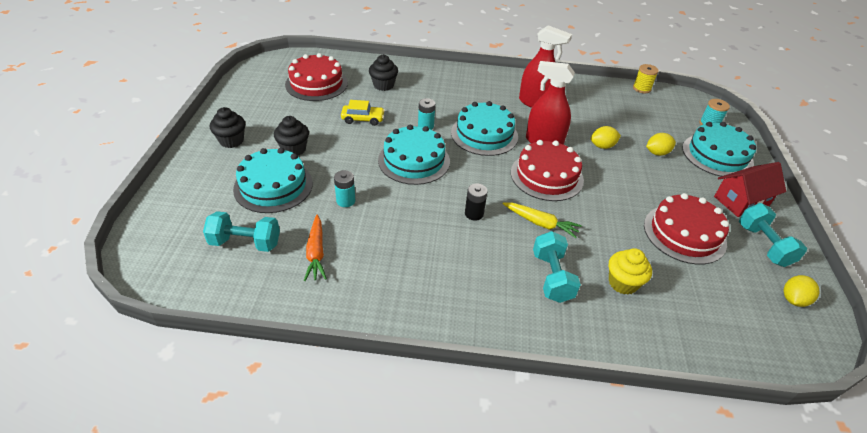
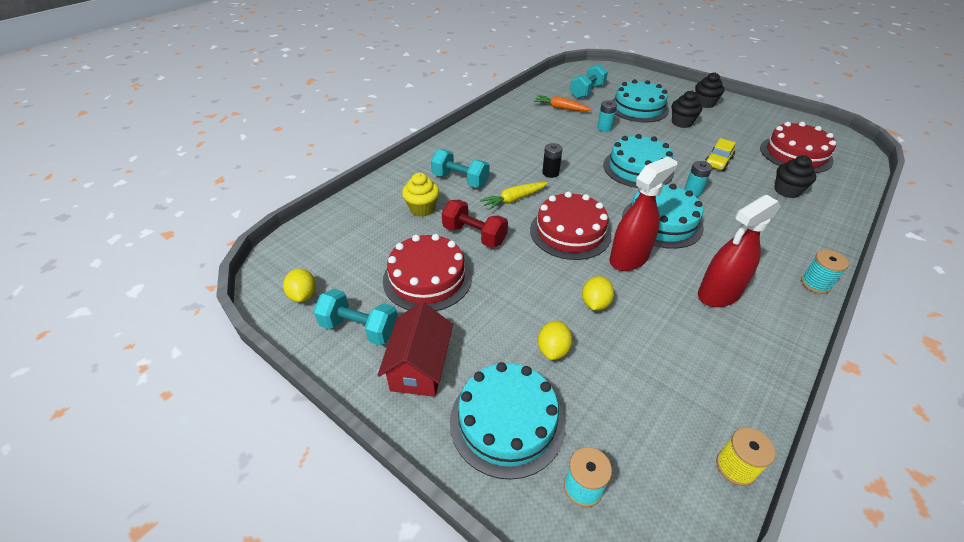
camera: 125 degrees right, 0 degrees up
none -> red dumbbell [442,200,508,248]
none -> turquoise spool [801,250,849,294]

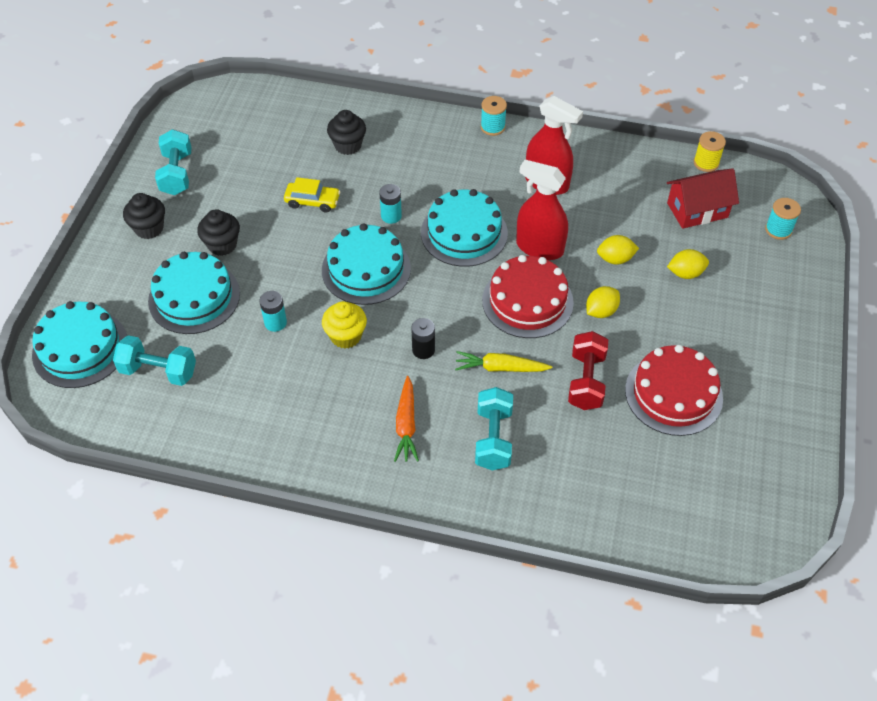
camera: 115 degrees left, 10 degrees up
yellow lemon [283,269,316,302] -> yellow lemon moved to [586,286,620,318]
turquoise dumbbell [313,289,398,345] -> turquoise dumbbell moved to [155,129,192,195]
red house [378,302,453,397] -> red house moved to [667,168,739,229]
yellow cupcake [402,173,439,217] -> yellow cupcake moved to [322,301,367,349]
turquoise cake [450,362,565,480] -> turquoise cake moved to [32,301,127,388]
yellow carrot [480,182,548,210] -> yellow carrot turned 150 degrees clockwise [455,351,552,372]
orange carrot [533,95,592,112] -> orange carrot moved to [394,376,419,462]
red cake [760,122,836,173] -> none

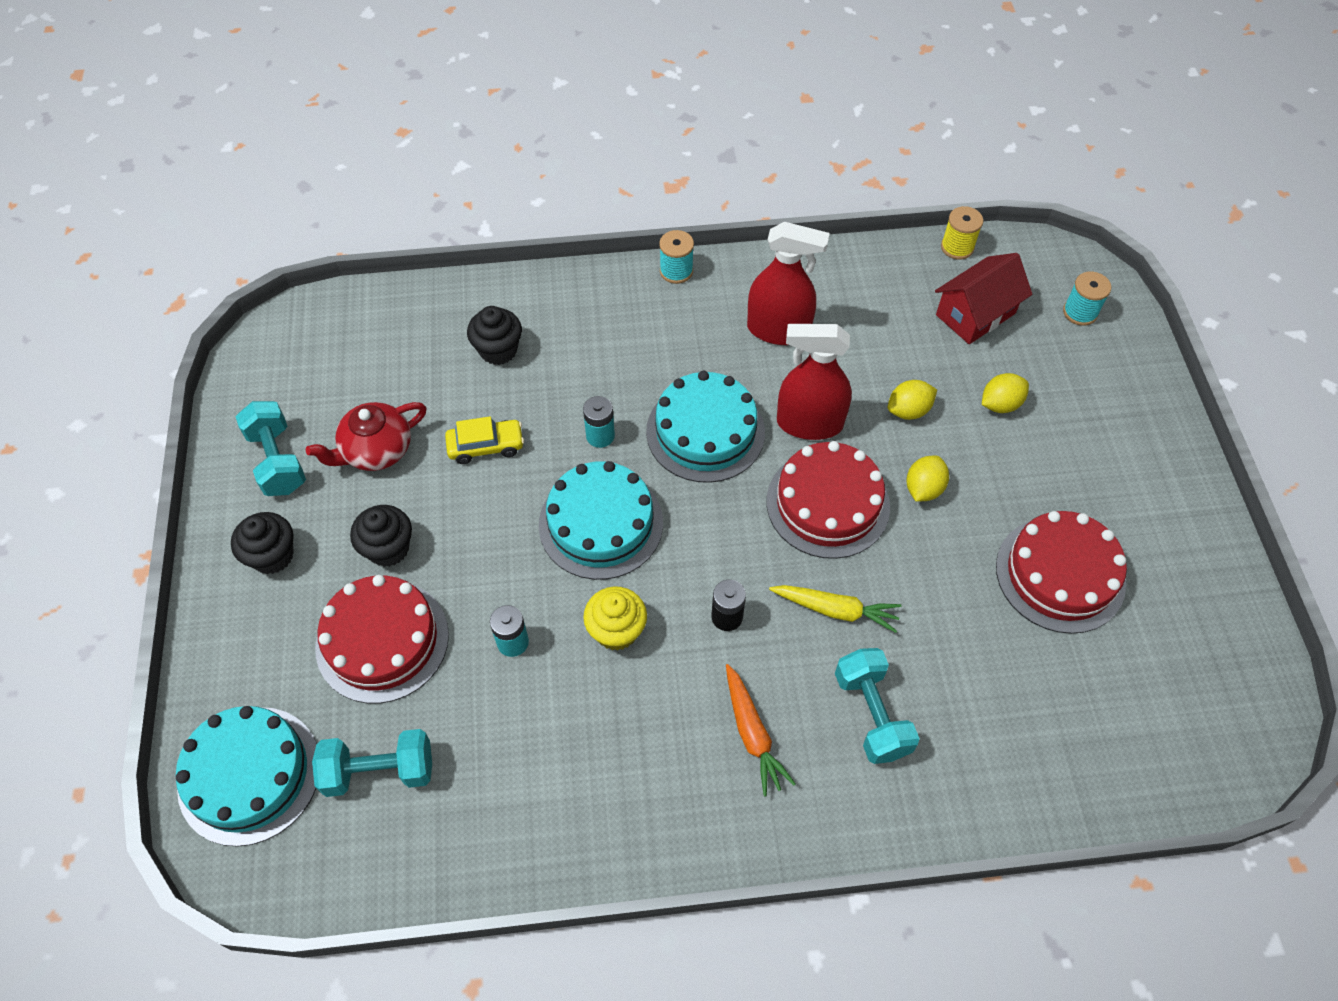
camera: 20 degrees left, 5 degrees up
turquoise cake [148,252,240,334] -> red cake [315,575,449,704]
yellow carrot [455,351,552,372] -> yellow carrot turned 150 degrees counterclockwise [769,585,901,633]
red dumbbell [568,331,608,410] -> none
none -> red teapot [306,402,427,471]

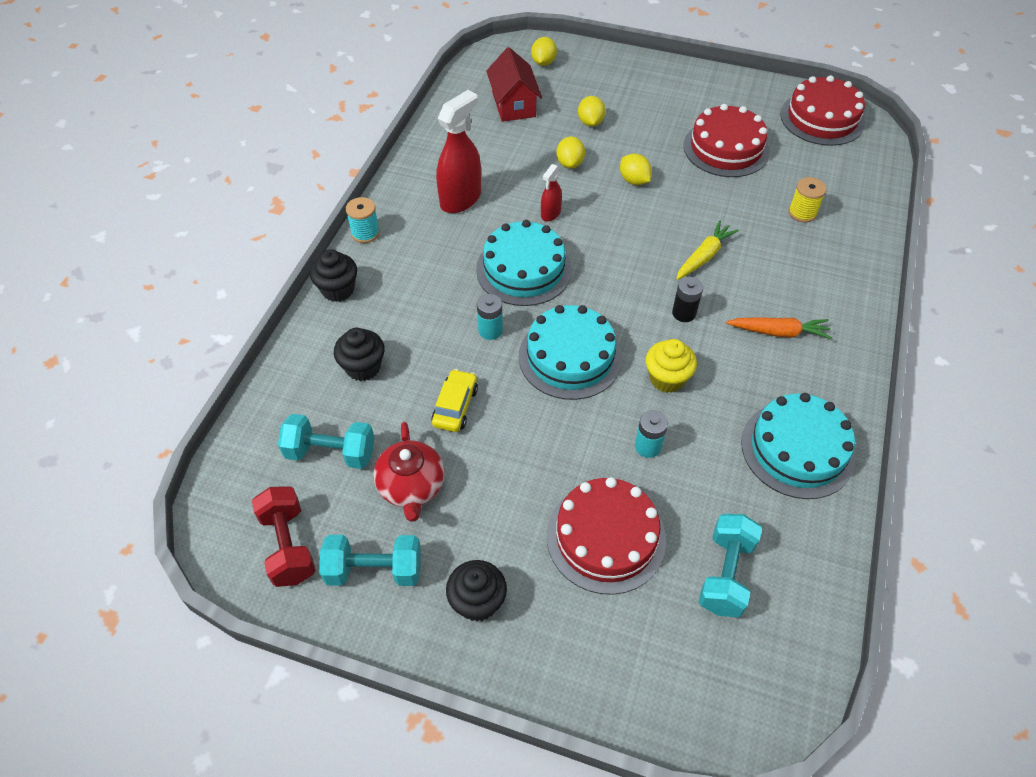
camera: 65 degrees left, 5 degrees down
turquoise cake [176,706,317,847] -> turquoise cake moved to [741,393,856,499]
black cupcake [350,505,412,567] -> black cupcake moved to [310,249,357,302]
red cake [767,441,890,559] -> red cake moved to [780,75,865,146]
red spray bottle [777,324,852,440] -> red spray bottle [541,164,562,222], size x0.52
turquoise dumbbell [835,648,920,764] -> turquoise dumbbell moved to [278,414,374,469]
yellow spool [941,206,983,260] -> yellow spool moved to [789,177,827,223]
turquoise spool [1063,271,1111,326] -> yellow lemon [531,37,557,66]
none -> red dumbbell [252,486,316,587]

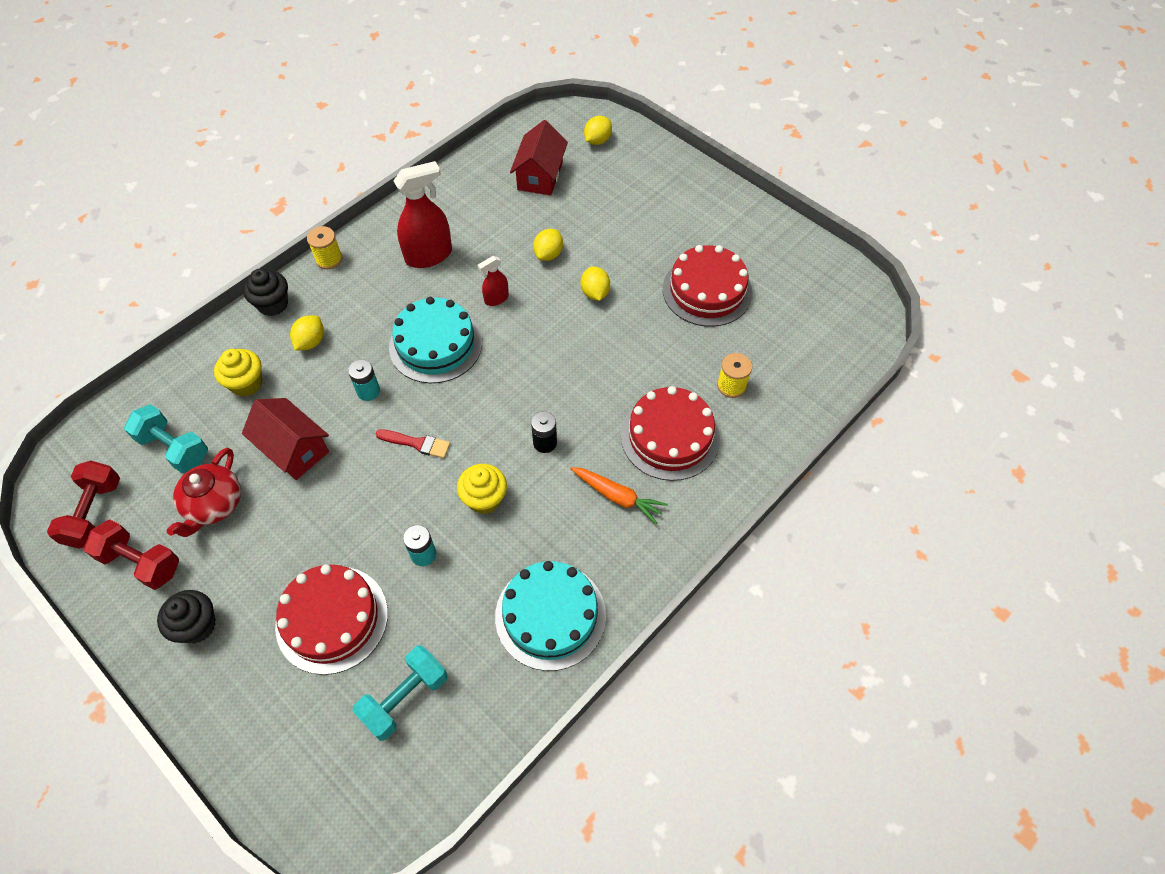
camera: 25 degrees right, 5 degrees up
turquoise dumbbell [319,535,421,586] -> red dumbbell [84,520,179,590]
black cupcake [334,328,385,381] -> yellow cupcake [214,349,262,397]
turquoise spool [346,197,380,243] -> yellow spool [307,226,343,269]
yellow car [431,369,478,432] -> red house [242,398,329,480]
turquoise cake [519,305,622,400] -> red brush [375,429,450,458]
yellow lemon [578,96,606,127] -> yellow lemon moved to [290,315,324,350]
yellow carrot [676,220,739,280] -> none
red cake [780,75,865,146] -> red cake moved to [621,386,720,481]

